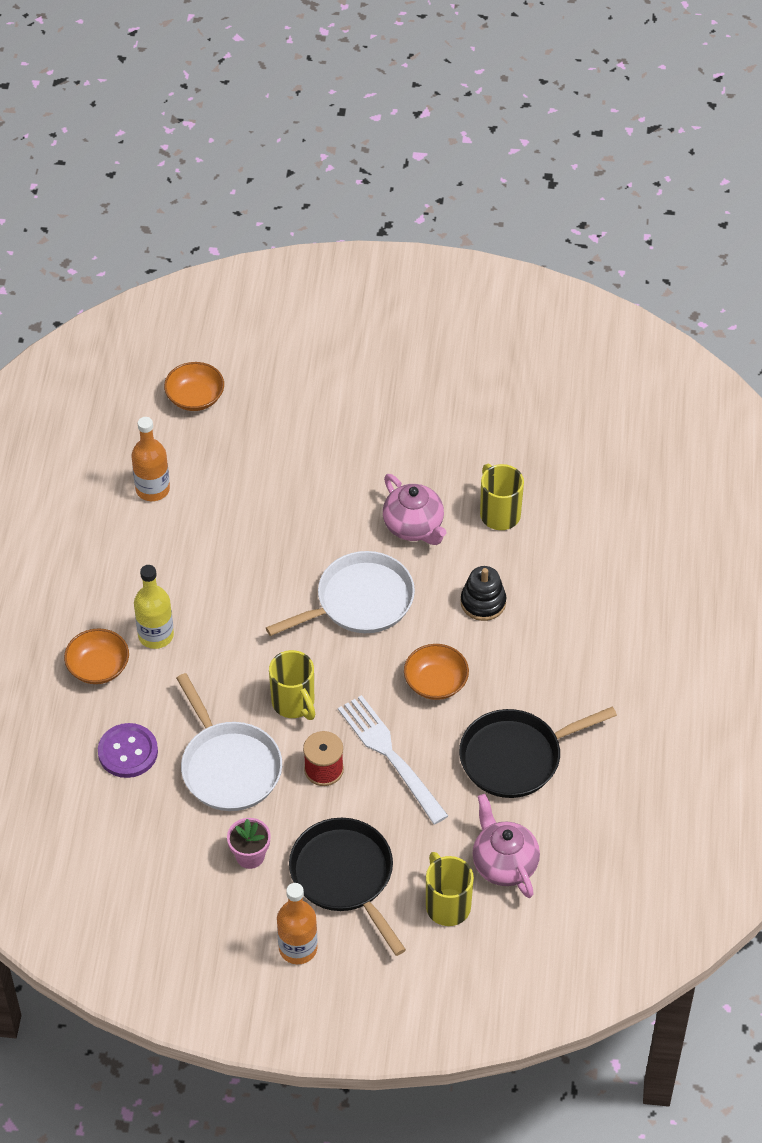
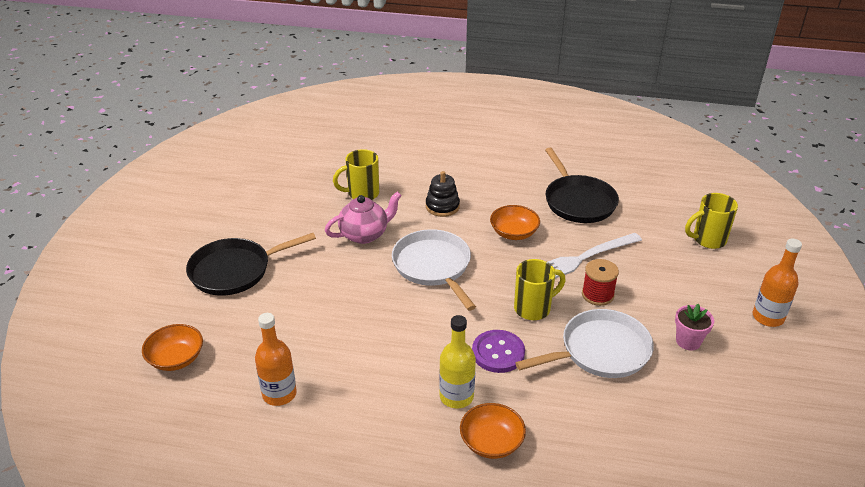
camera: 85 degrees left, 15 degrees down
purple button [98,723,158,778] -> purple button moved to [472,330,525,373]
black pan [289,818,406,956] -> black pan moved to [186,233,316,296]
pink teapot [472,794,540,898] -> none

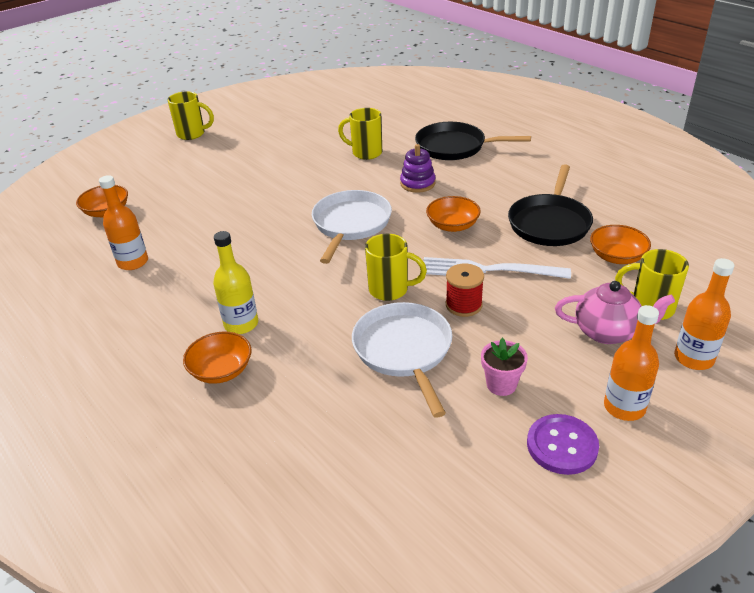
camera: 40 degrees right, 0 degrees up
black pan [186,233,316,296] -> black pan moved to [415,122,531,160]
pink teapot [325,191,402,244] -> pink teapot moved to [555,281,675,344]
black stacking toy [426,171,460,217] -> purple stacking toy [400,144,436,193]
purple button [472,330,525,373] -> purple button moved to [527,414,599,475]
white pan [515,309,654,378] -> white pan turned 120 degrees counterclockwise [352,302,452,418]
none -> yellow mug [167,91,214,140]
none -> orange bowl [590,225,651,264]
none -> orange bottle [674,258,734,370]

